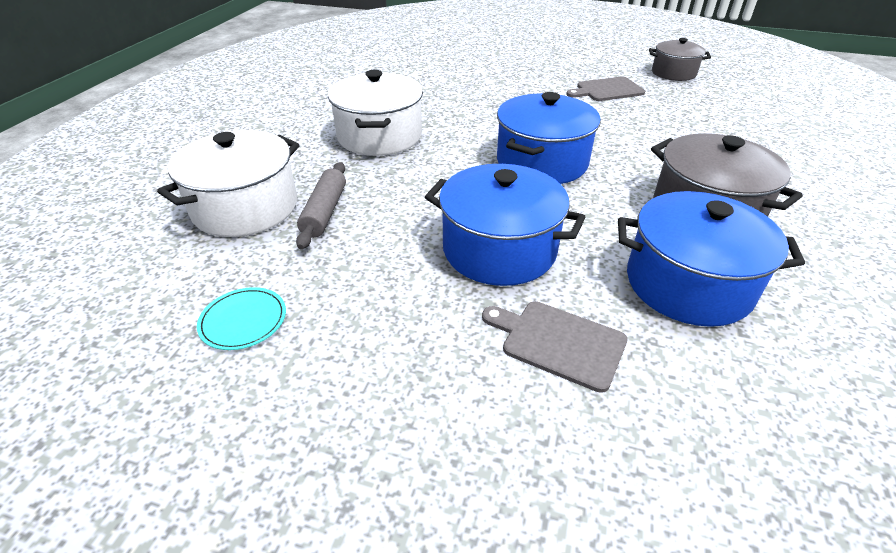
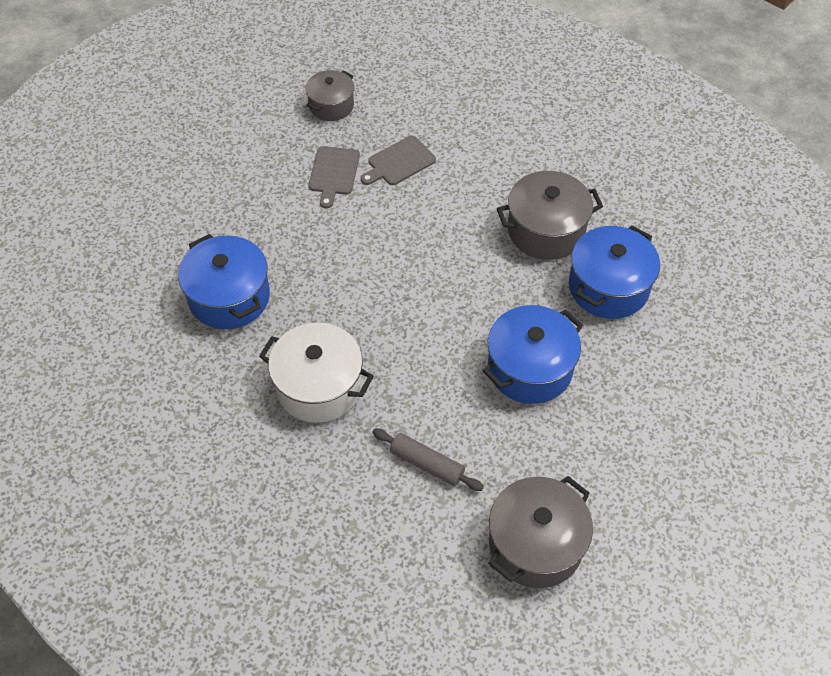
camera: 65 degrees left, 15 degrees up
white pot [157,130,299,237] -> none
turquoise plate [197,287,286,350] -> grey pot [488,476,593,588]
grey cutting board [482,301,628,393] -> grey cutting board moved to [361,136,436,185]
blue pot [497,92,601,184] -> blue pot moved to [178,234,270,329]

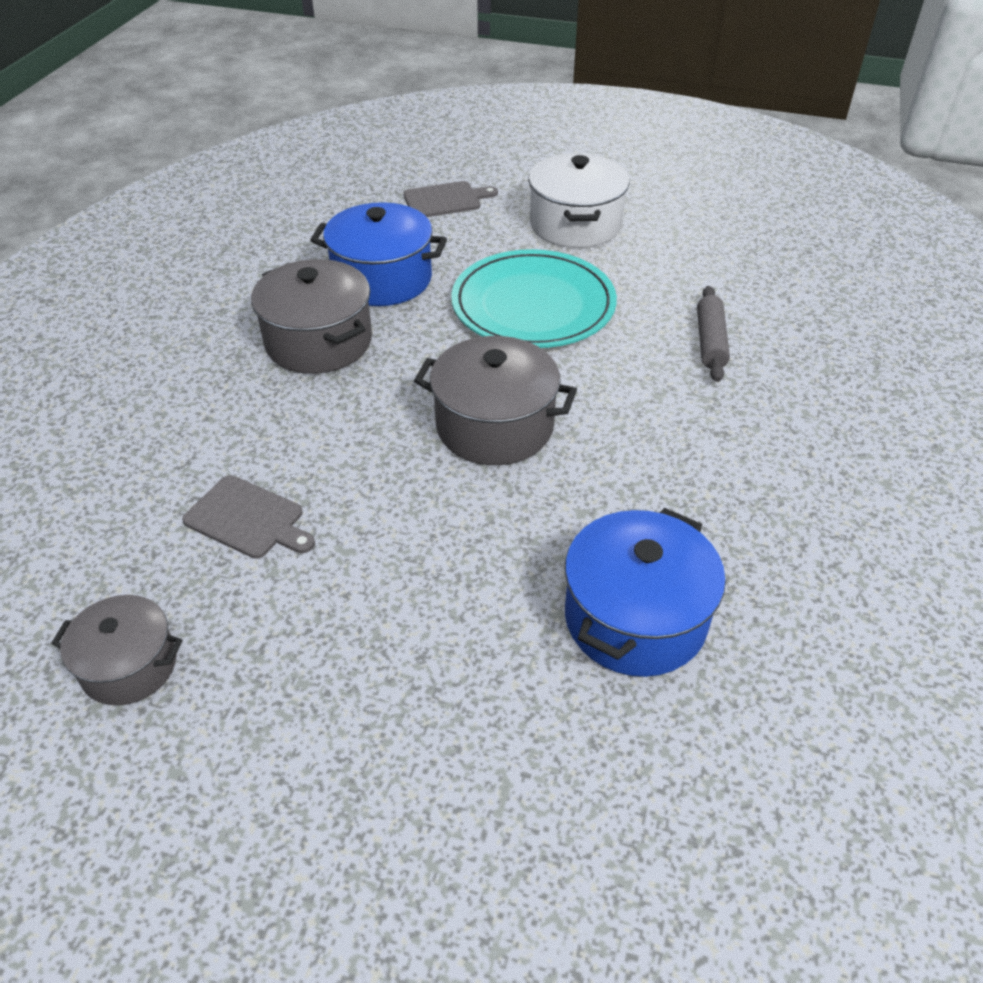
camera: 115 degrees left, 10 degrees down
white pot [259,323,374,423] -> white pot moved to [528,153,630,248]
grey cutting board [309,146,360,208] -> grey cutting board moved to [403,181,498,217]
blue pot [483,305,583,404] -> turquoise plate [451,249,617,348]
grey pot [488,476,593,588] -> grey pot moved to [414,336,577,465]

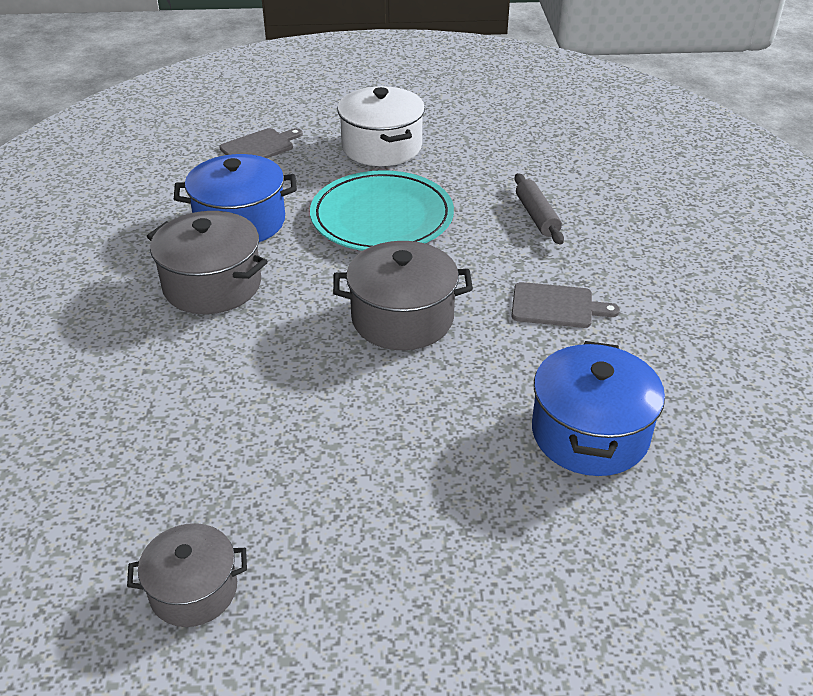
camera: 20 degrees left, 5 degrees down
grey cutting board [182,475,315,559] -> grey cutting board moved to [511,282,620,328]

